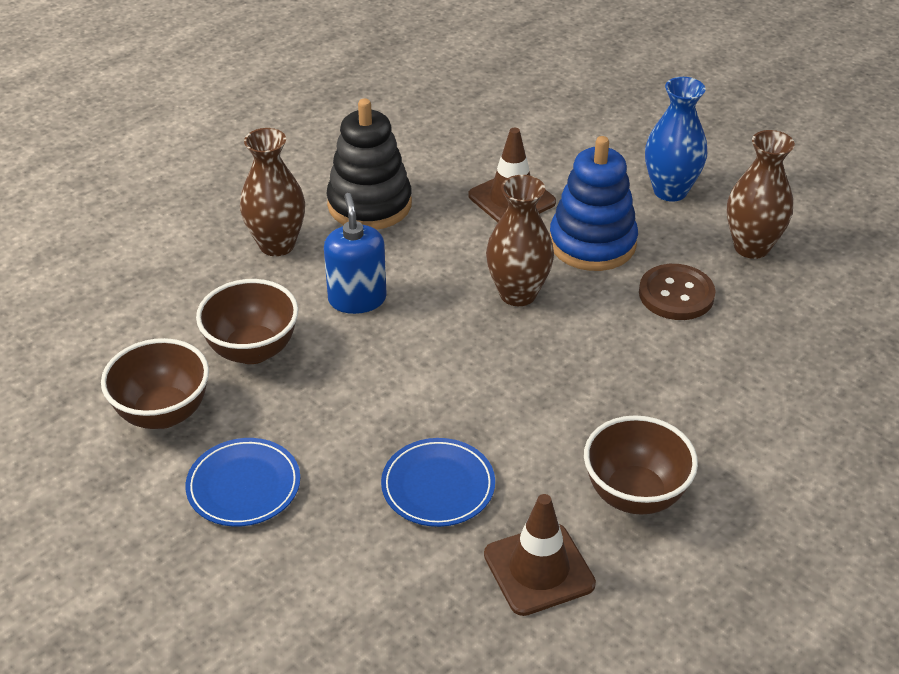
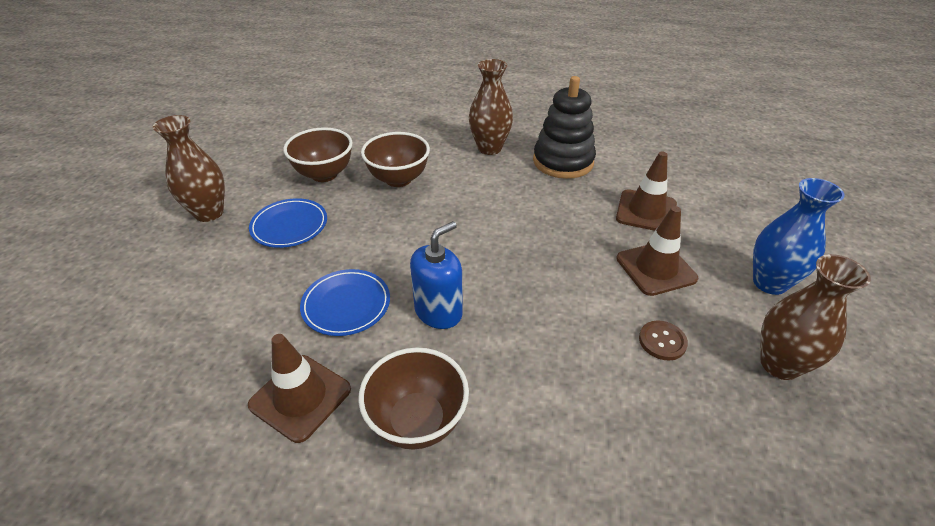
camera: 55 degrees right, 0 degrees up
blue soap dispenser [324,193,387,314] -> blue soap dispenser moved to [410,221,463,329]
brown vase [486,175,554,306] -> brown vase moved to [153,115,225,222]
blue stacking toy [550,136,638,271] -> brown traffic cone [616,206,698,296]
brown button [639,264,715,320] -> brown button [639,321,688,361], size x0.64

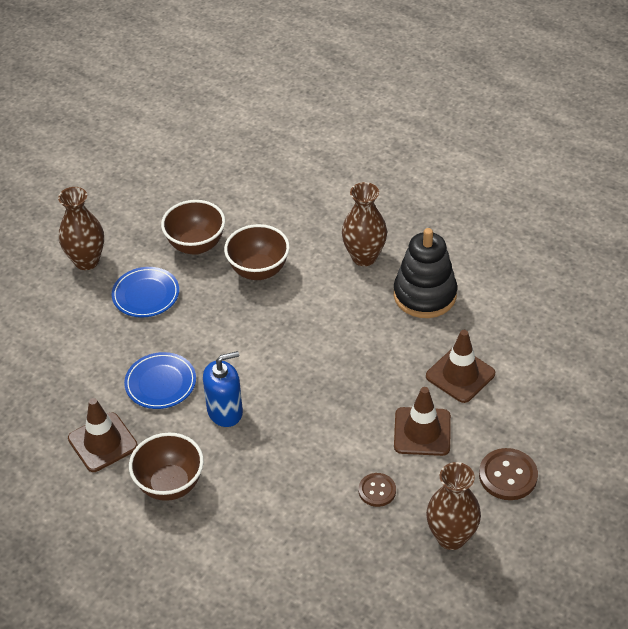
camera: 25 degrees right, 5 degrees up
blue vase [753,178,845,295] -> brown button [479,448,538,500]

